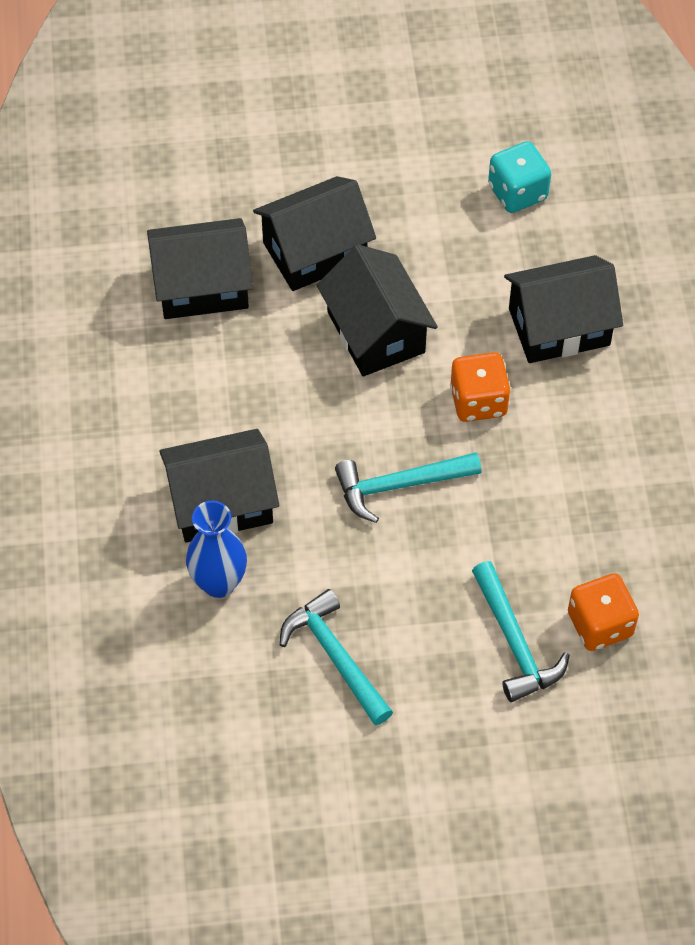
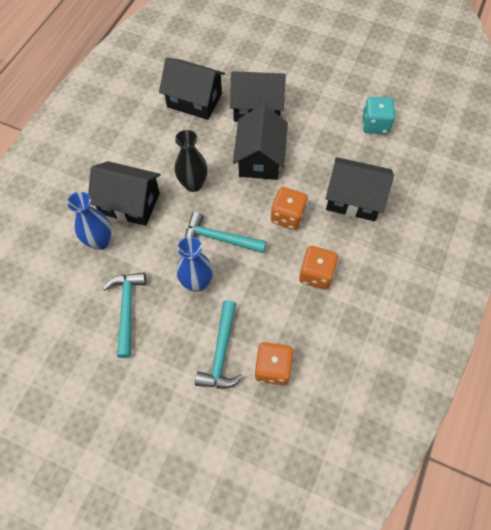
camera: 30 degrees right, 5 degrees up
none -> black vase [174,130,208,192]
none -> blue vase [176,237,213,292]
none -> orange dice [299,246,338,289]

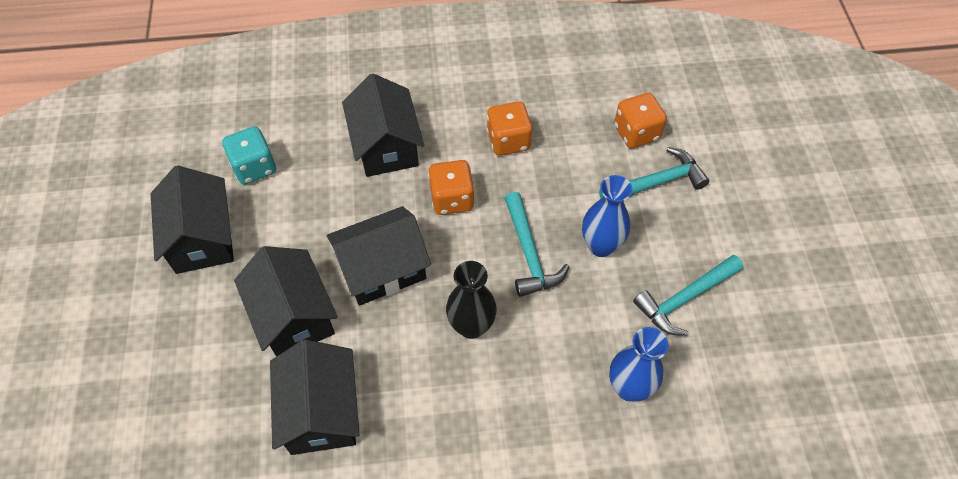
camera: 120 degrees left, 5 degrees down
black house [88,161,161,226] -> black house moved to [151,165,234,274]

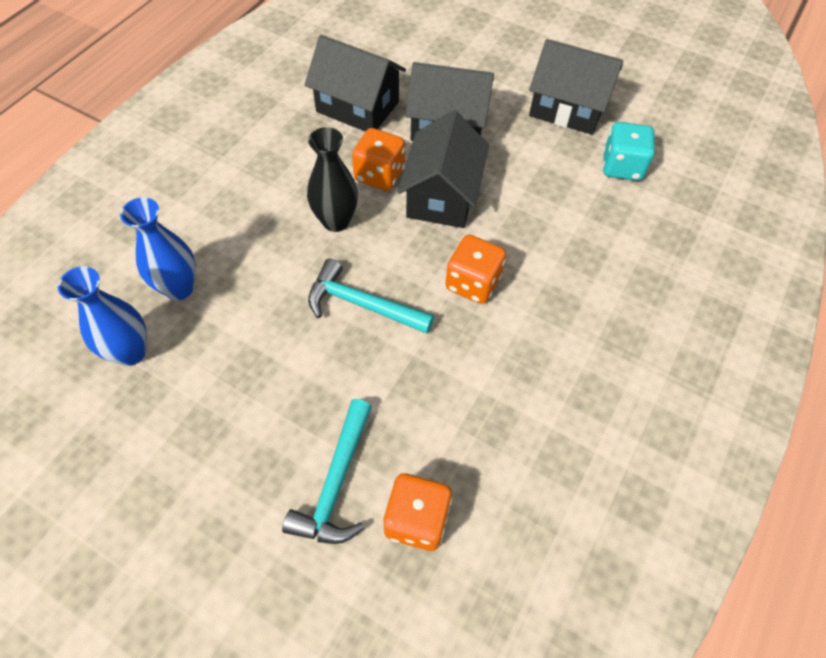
camera: 125 degrees right, 0 degrees up
black house [342,73,424,177] -> none
orange dice [487,102,532,156] -> orange dice moved to [352,128,405,191]
blue vase [582,175,632,257] -> blue vase moved to [58,266,147,366]
turquoise hammer [633,255,743,336] -> none

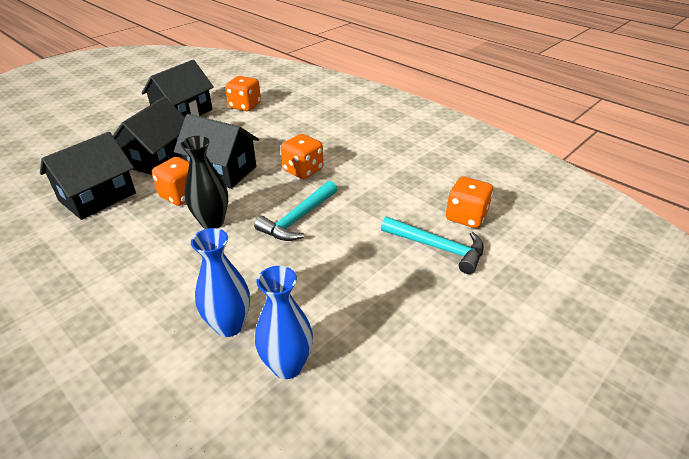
camera: 75 degrees left, 20 degrees down
turquoise dice [603,122,655,181] -> orange dice [225,76,261,111]

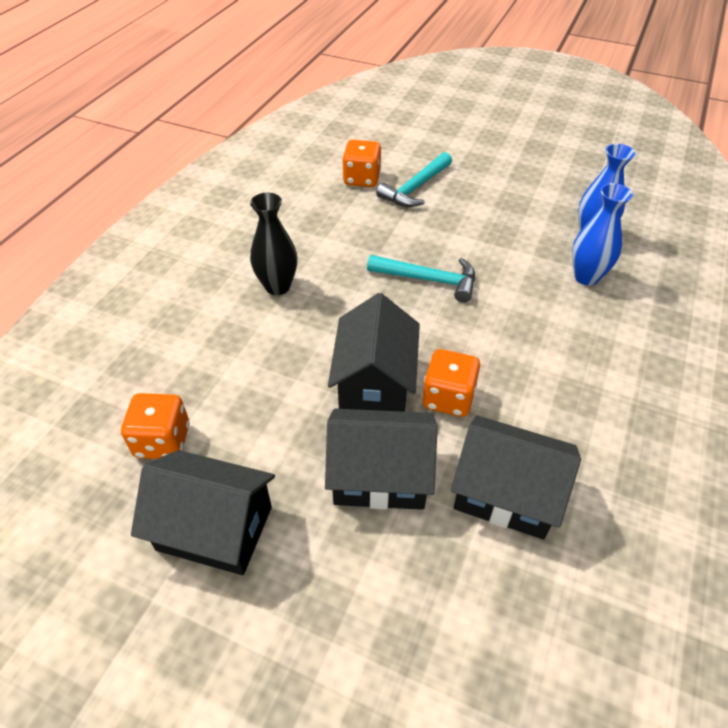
camera: 110 degrees left, 10 degrees up
black vase [180,136,228,229] -> black vase moved to [250,193,297,295]
orange dice [281,134,323,179] -> none
turquoise hammer [381,217,484,274] -> turquoise hammer turned 150 degrees counterclockwise [376,152,452,207]

